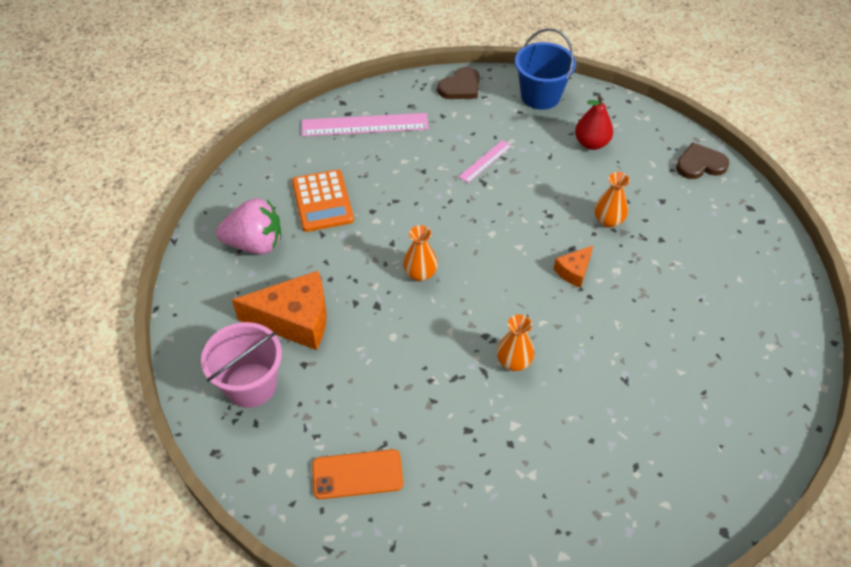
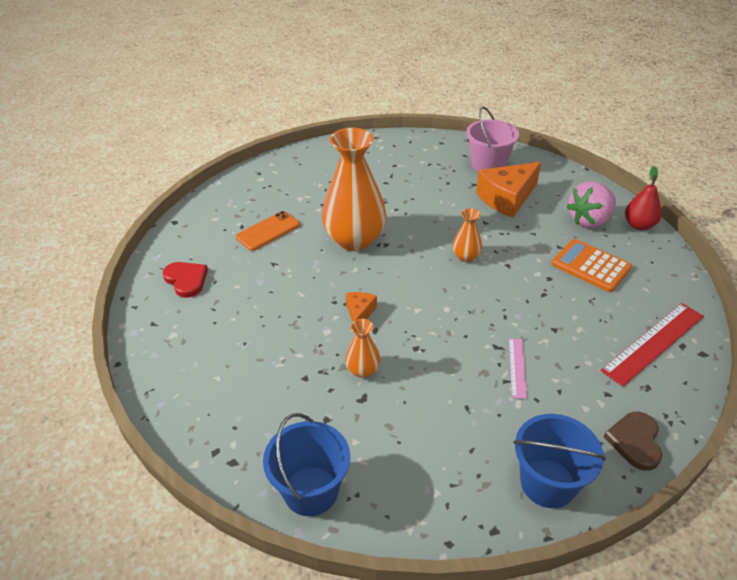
camera: 145 degrees right, 10 degrees down
pink ruler [302,113,429,136] -> red ruler [600,303,704,387]
orange phone [312,449,403,499] -> orange phone moved to [236,211,300,251]
orange vase [497,314,534,371] -> orange vase [322,128,387,251], size x2.22
red pear [575,95,613,150] -> red pear moved to [625,166,662,230]
brown heart [676,142,729,179] -> blue bucket [263,413,350,516]
none -> red heart [162,262,208,298]

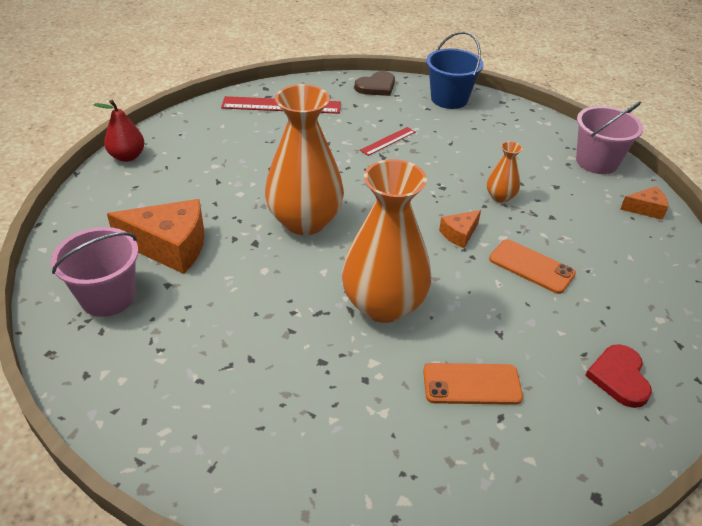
camera: 140 degrees left, 0 degrees up
blue bucket [263,413,350,516] -> pink bucket [576,101,643,174]
orange vase [452,208,482,262] -> orange vase [265,84,344,235], size x2.22
pink ruler [509,338,527,399] -> red ruler [360,127,415,156]
orange calculator [551,239,632,292] -> none
pink strawberry [566,181,616,228] -> none
none -> orange phone [489,239,576,294]
none -> orange cheese [620,186,668,220]

